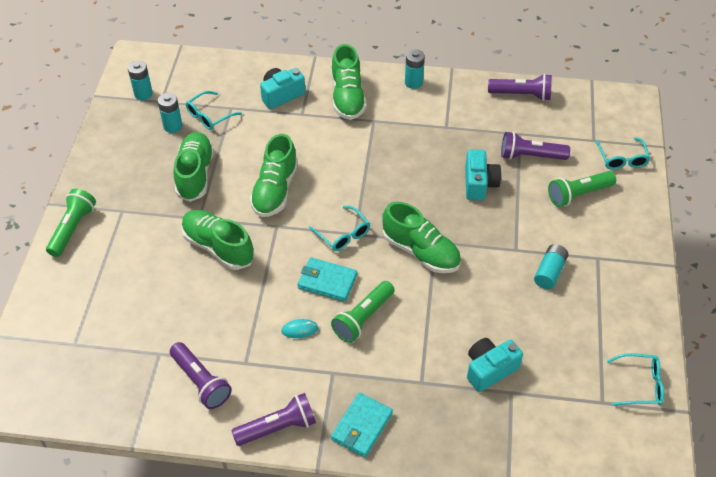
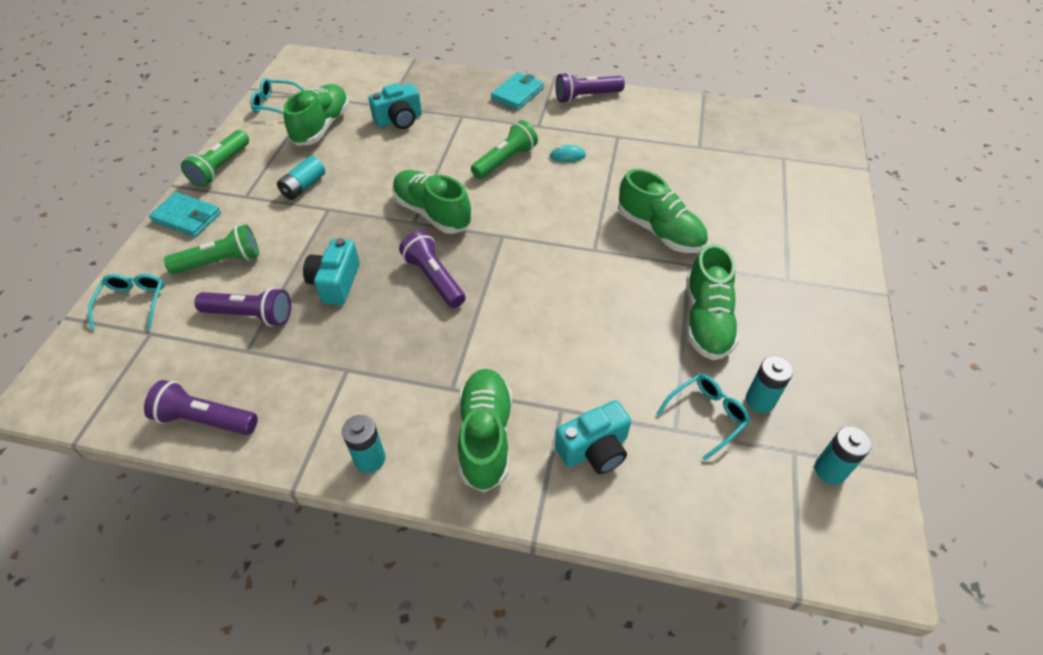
camera: 175 degrees left, 0 degrees up
green flashlight [46,189,96,257] -> green flashlight moved to [181,130,249,187]
purple flashlight [170,342,232,409] -> purple flashlight moved to [399,231,465,308]
green shoe [250,134,298,217] -> green shoe moved to [284,84,349,146]
turquoise wallet [298,257,357,302] -> turquoise wallet moved to [149,192,221,237]
turquoise glasses [309,206,370,251] -> none

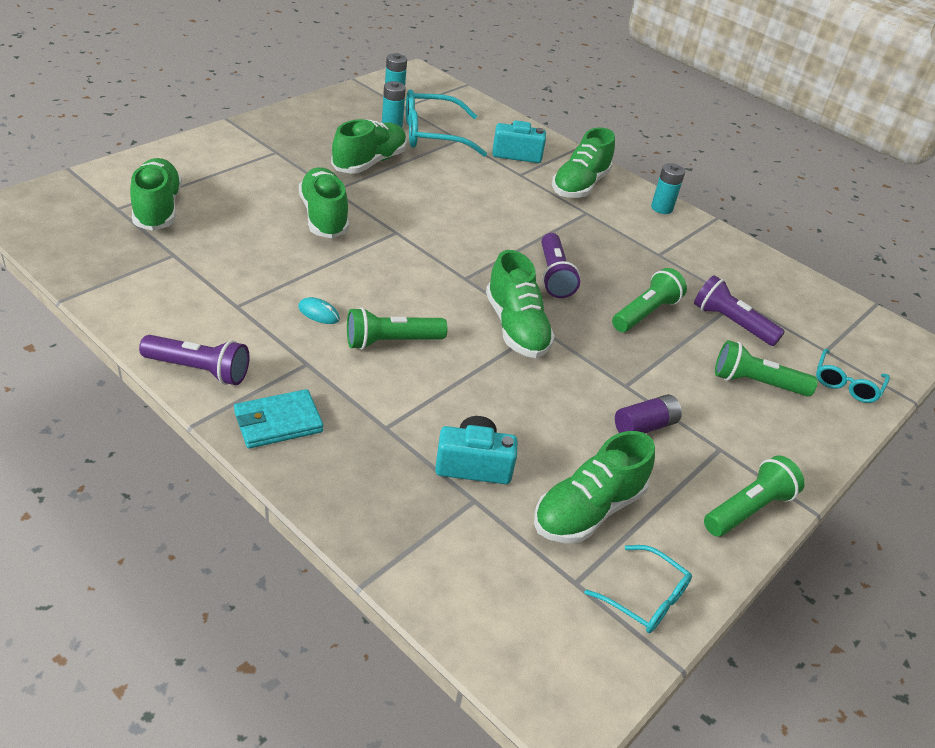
camera: 155 degrees left, 10 degrees down
purple flashlight [144,380,258,435] -> none
turquoise wallet [149,192,221,237] -> none
turquoise battery [277,156,325,200] -> purple battery [615,394,682,433]
turquoise camera [303,238,360,305] -> green flashlight [612,268,687,332]
turquoise glasses [656,374,751,460] -> turquoise glasses [406,89,487,157], size x1.72
none -> green shoe [130,158,182,231]

